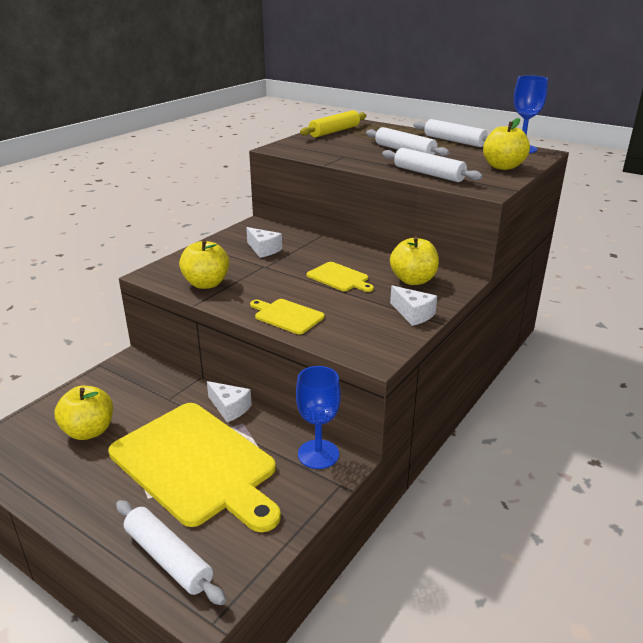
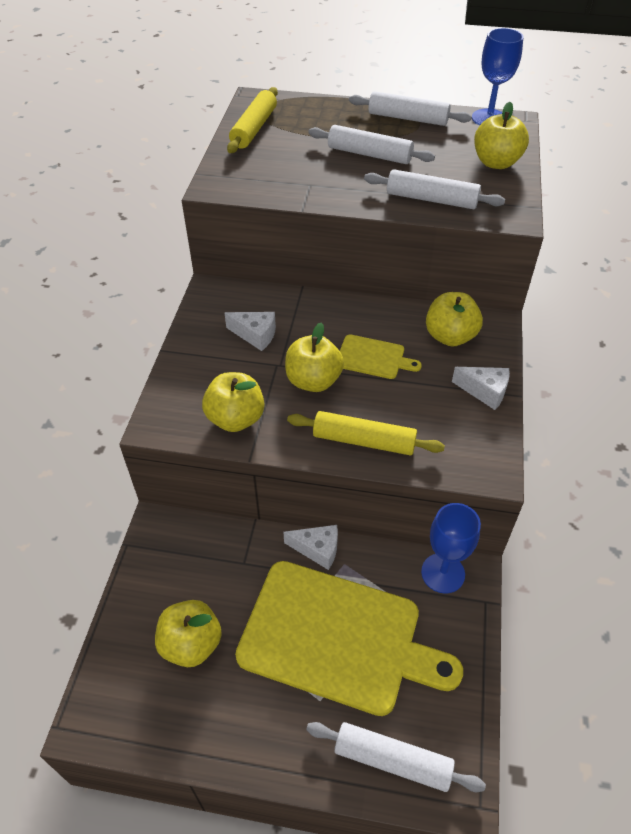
camera: 25 degrees left, 20 degrees up
yellow cutting board [250,299,325,334] -> yellow rolling pin [287,411,445,455]
none -> yellow apple [285,323,344,392]

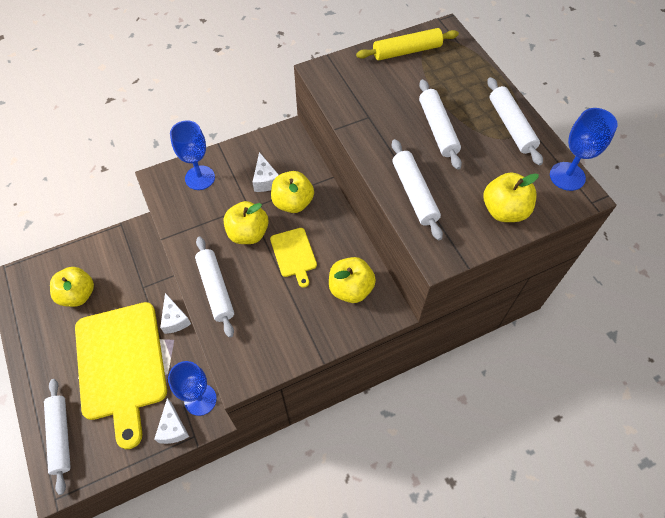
camera: 55 degrees right, 10 degrees up
yellow apple [202,372,264,432] -> yellow apple moved to [271,171,314,213]
yellow rolling pin [287,411,445,455] -> white rolling pin [195,237,234,338]
white cheese [452,367,510,410] -> white cheese moved to [154,398,189,444]
none -> blue goblet [170,120,215,190]

